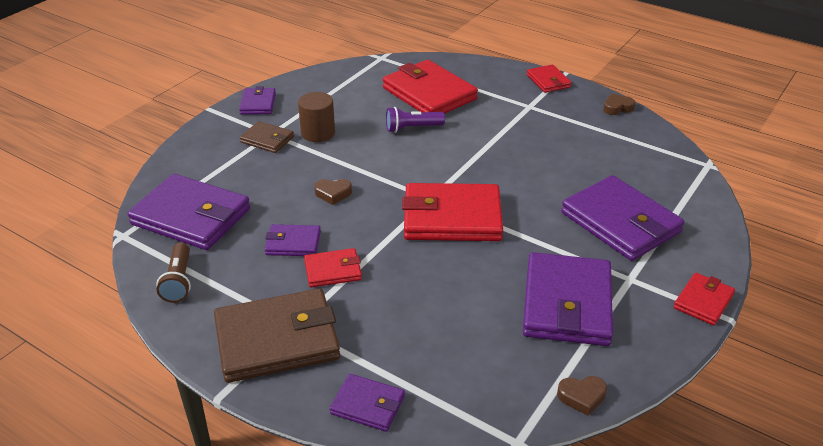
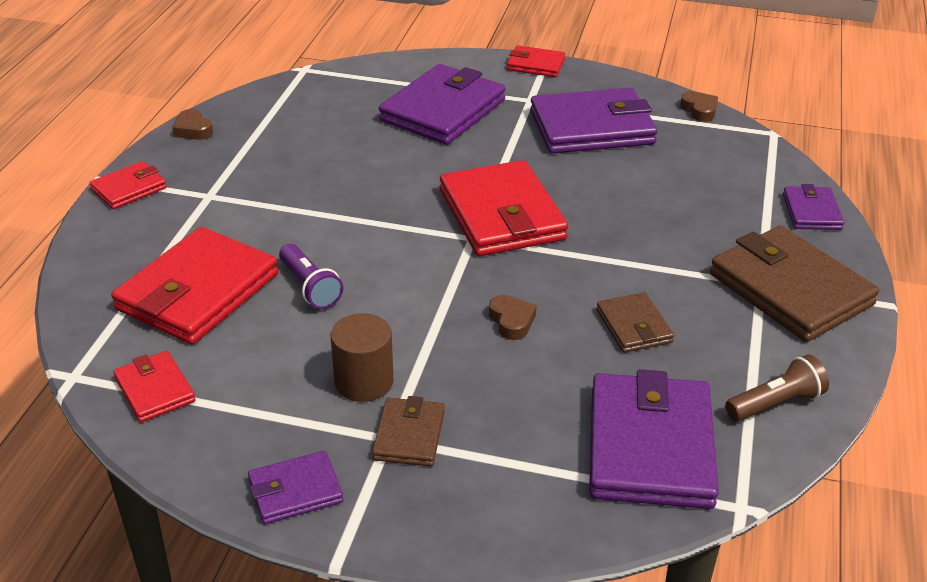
camera: 110 degrees left, 0 degrees up
purple wallet [265,224,321,256] -> brown wallet [596,292,674,353]
red wallet [304,248,362,287] -> red wallet moved to [113,351,196,422]

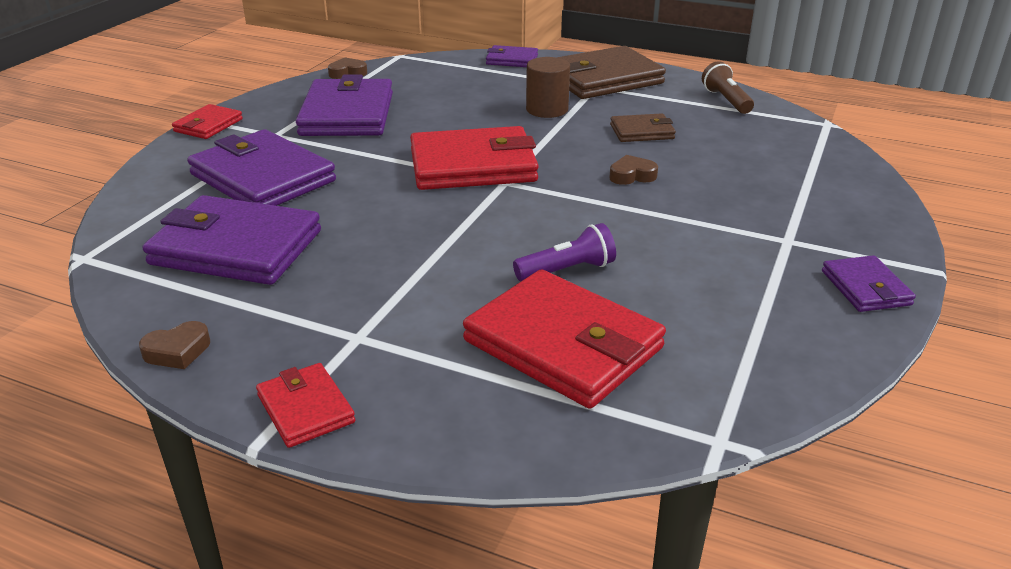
camera: 80 degrees left, 5 degrees down
red wallet [113,351,196,422] -> none
brown cylinder [331,313,394,402] -> brown cylinder moved to [526,57,570,118]
brown wallet [372,396,445,467] -> none
purple wallet [589,369,719,509] -> purple wallet moved to [143,195,321,285]

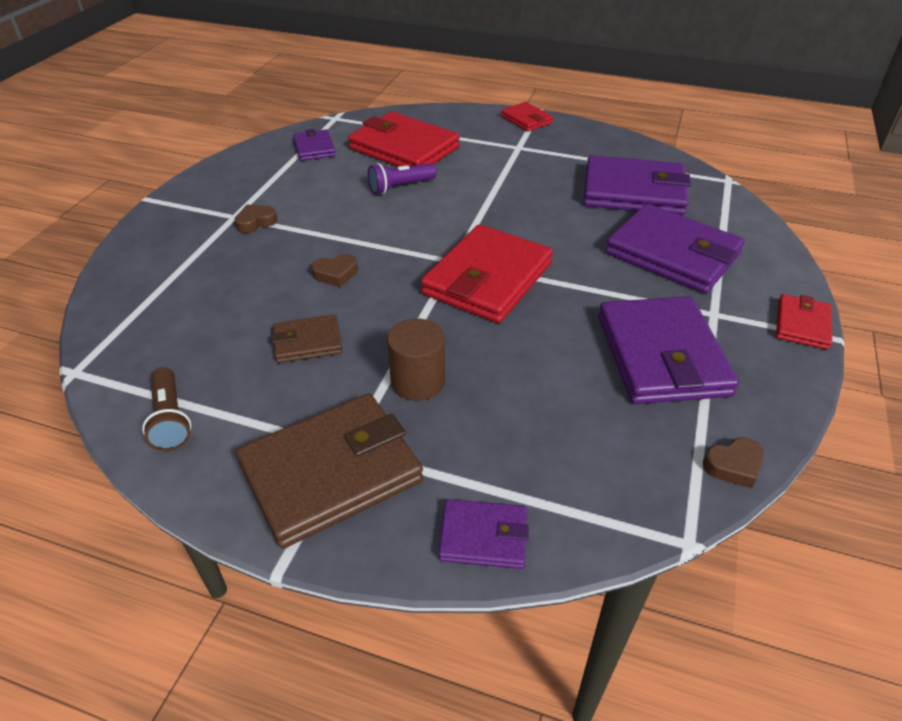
camera: 175 degrees right, 10 degrees up
brown heart [139,321,210,369] -> brown heart moved to [234,204,278,233]
red wallet [410,126,539,190] -> red wallet turned 45 degrees counterclockwise [421,224,553,323]
purple wallet [822,255,916,312] -> purple wallet moved to [293,129,336,161]

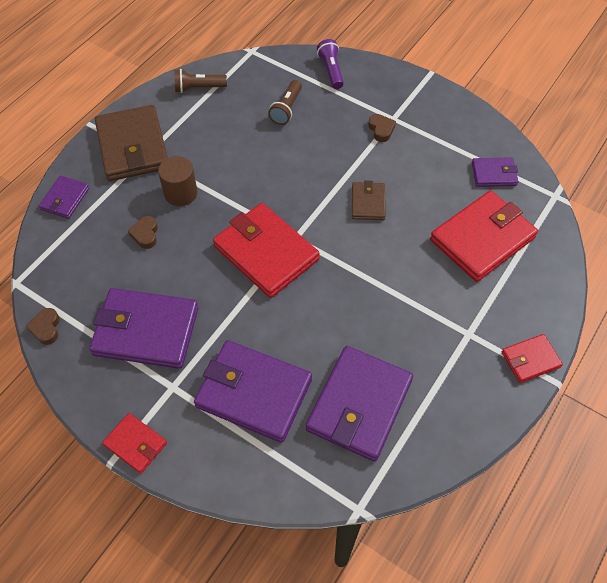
camera: 105 degrees right, 15 degrees up
brown wallet [271,314,342,363] -> brown wallet moved to [352,181,386,220]
brown heart [311,254,358,287] -> brown heart moved to [128,216,158,249]
purple flashlight [368,163,437,194] -> purple flashlight moved to [317,39,344,89]
purple wallet [605,204,745,293] -> purple wallet turned 60 degrees clockwise [194,340,312,443]
none -> brown flashlight [268,80,302,125]

